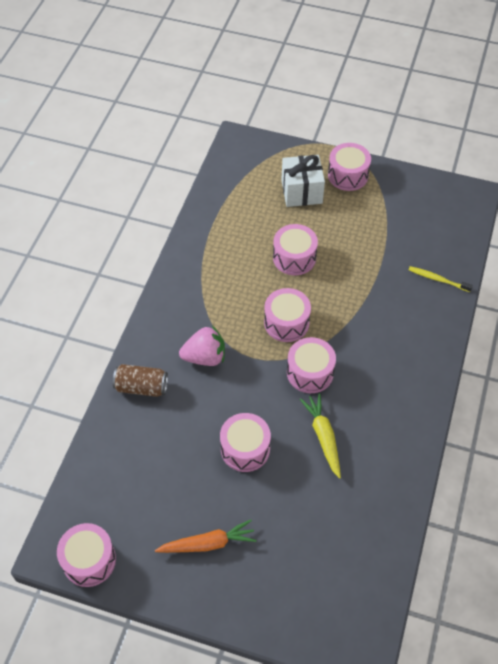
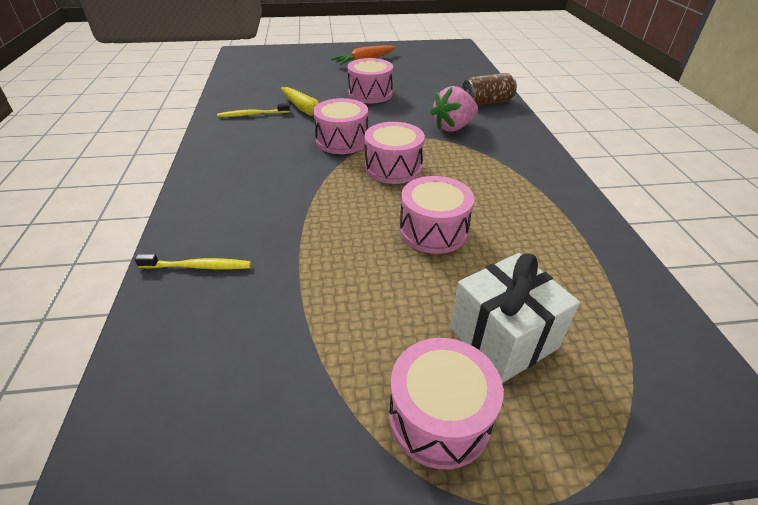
camera: 155 degrees right, 15 degrees down
pink drum [57,523,116,587] -> none
none -> yellow toothbrush [217,103,290,117]

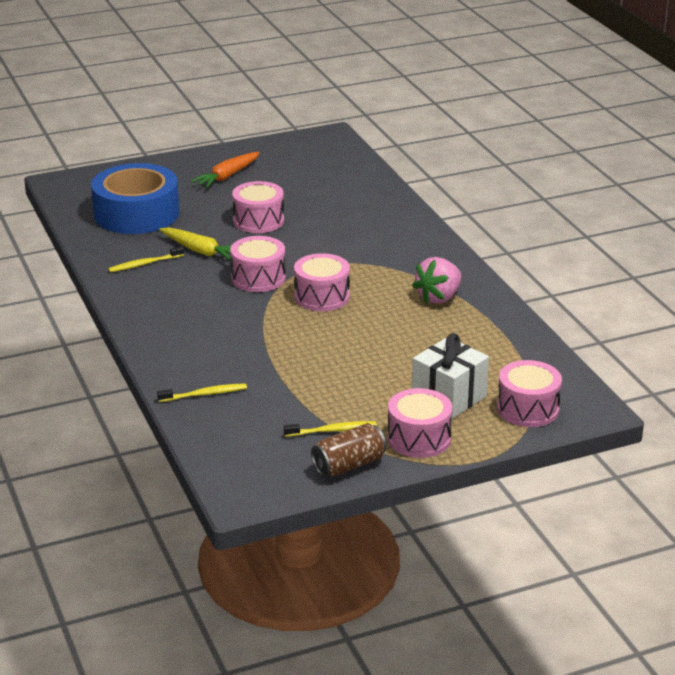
camera: 15 degrees left, 10 degrees down
pink drum [400,176,474,254] -> pink drum moved to [497,360,562,427]
pink strawberry [430,86,478,132] -> pink strawberry moved to [412,257,461,304]
brown can [462,73,517,105] -> brown can moved to [311,423,386,477]
none -> blue tape [91,163,179,234]
none -> yellow toothbrush [284,421,377,437]

